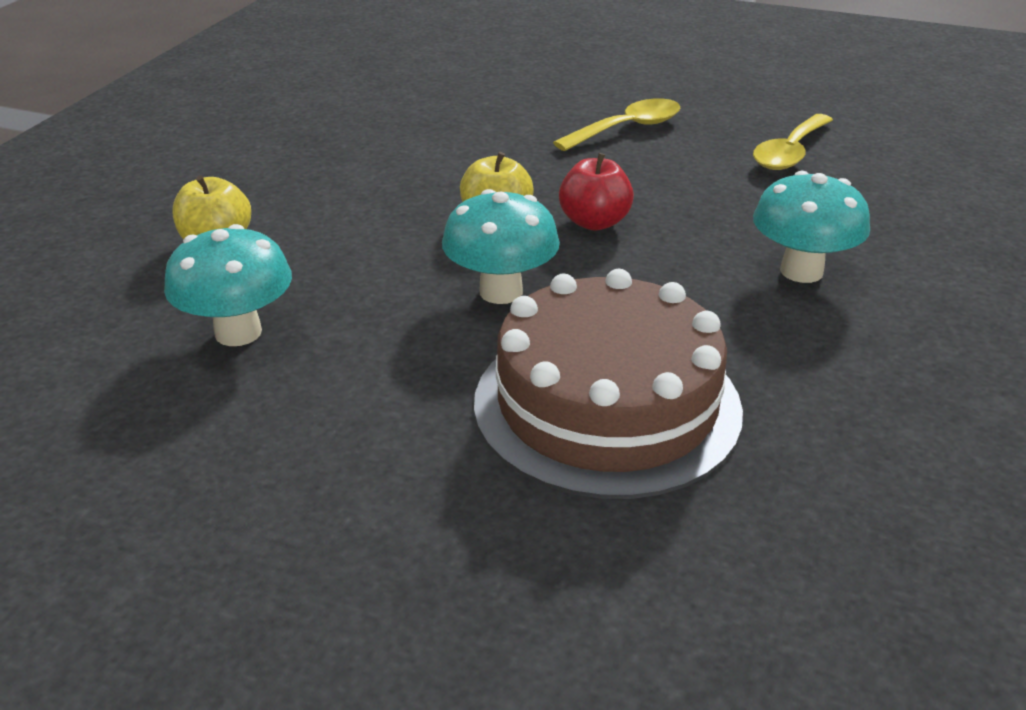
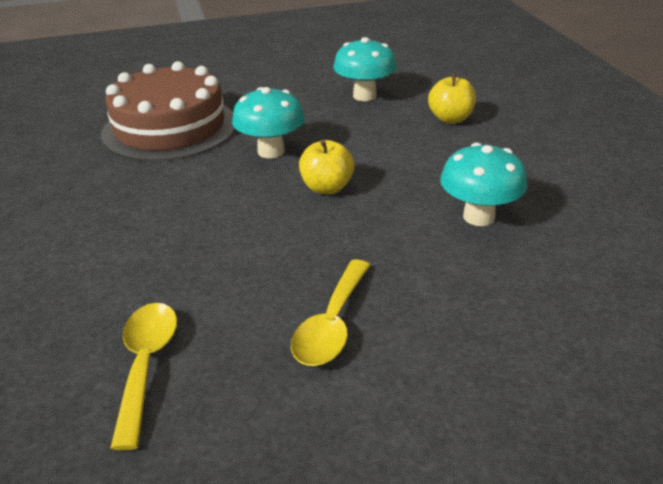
camera: 145 degrees right, 0 degrees up
red apple [559,153,634,231] -> none
turquoise mushroom [753,171,870,283] -> turquoise mushroom moved to [440,143,527,226]

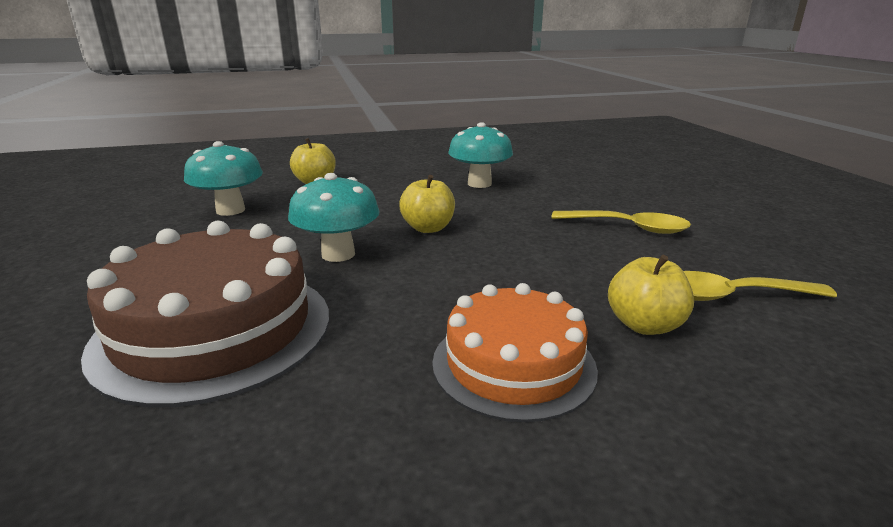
camera: 90 degrees left, 10 degrees down
none -> orange cake [432,283,598,422]
none -> yellow apple [608,255,694,335]

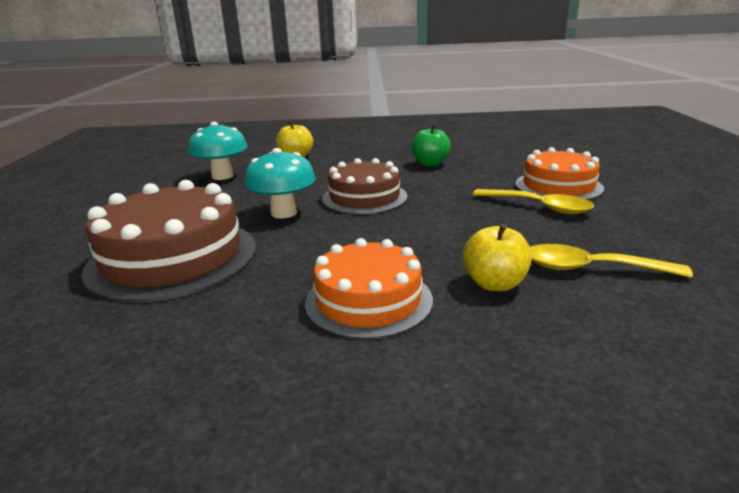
camera: 15 degrees right, 0 degrees up
yellow apple [399,175,455,233] -> brown cake [322,158,407,215]
turquoise mushroom [448,122,513,188] -> green apple [411,125,451,167]
none -> orange cake [516,147,604,200]

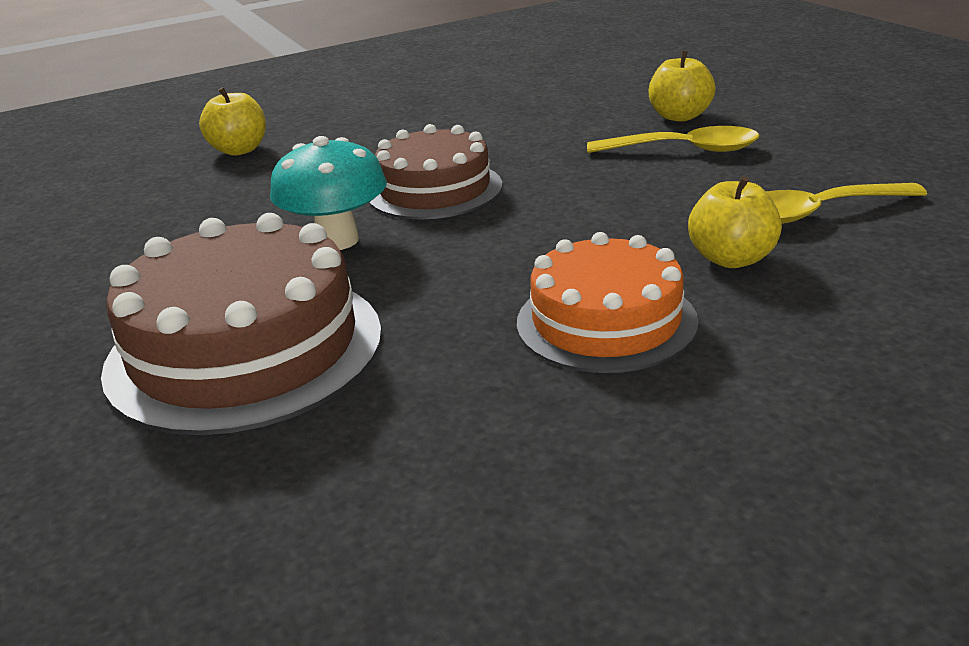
camera: 25 degrees left, 5 degrees up
turquoise mushroom [188,122,247,180] -> none
green apple [411,125,451,167] -> none
orange cake [516,147,604,200] -> yellow apple [649,51,716,122]

